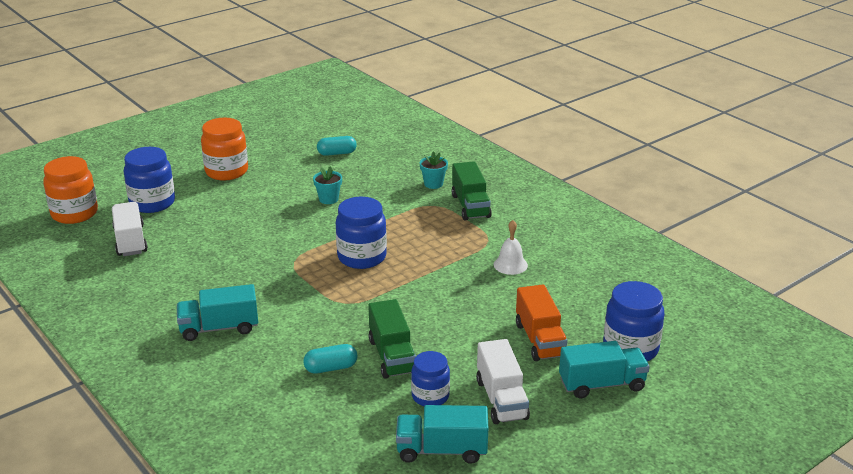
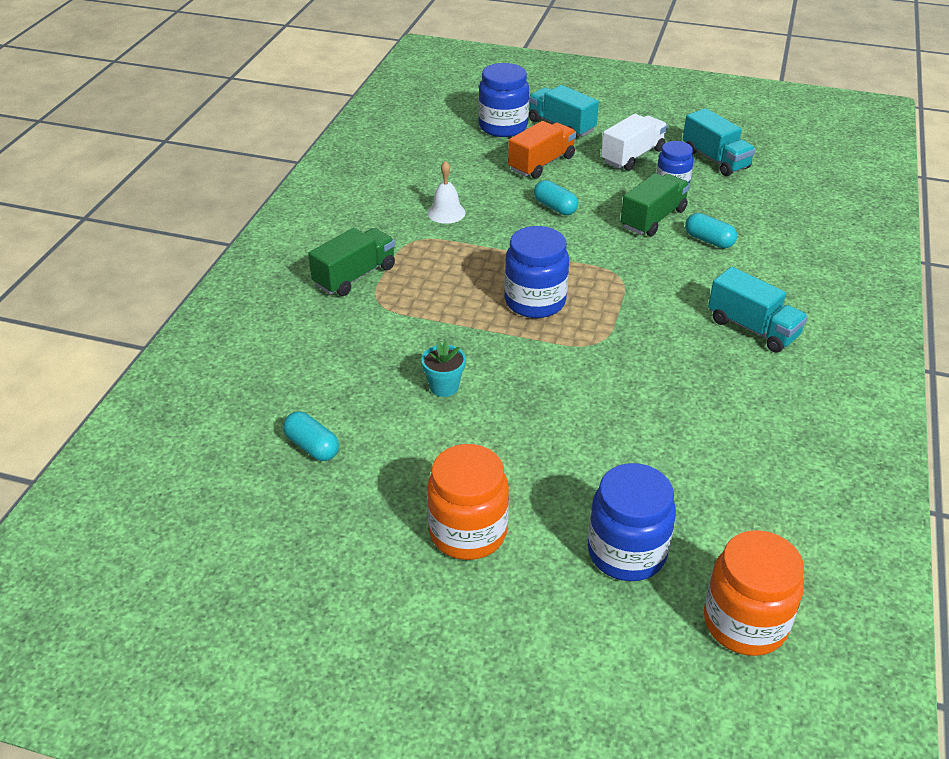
camera: 125 degrees left, 10 degrees up
white truck [112,202,148,256] -> none
turquoise flower pot [420,151,448,189] -> none
none -> turquoise capsule [534,180,578,215]

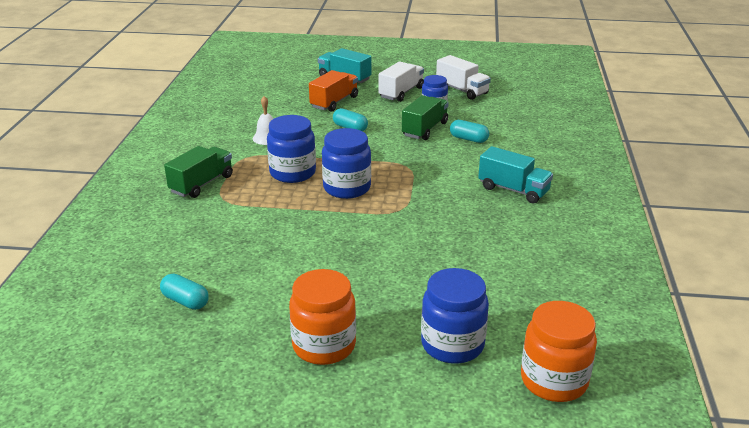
camera: 10 degrees left, 10 degrees down
turquoise flower pot [421,340,466,397] -> none
blue jar [479,63,529,137] -> blue jar moved to [267,115,316,183]
turquoise truck [683,108,756,176] -> white truck [436,55,491,100]

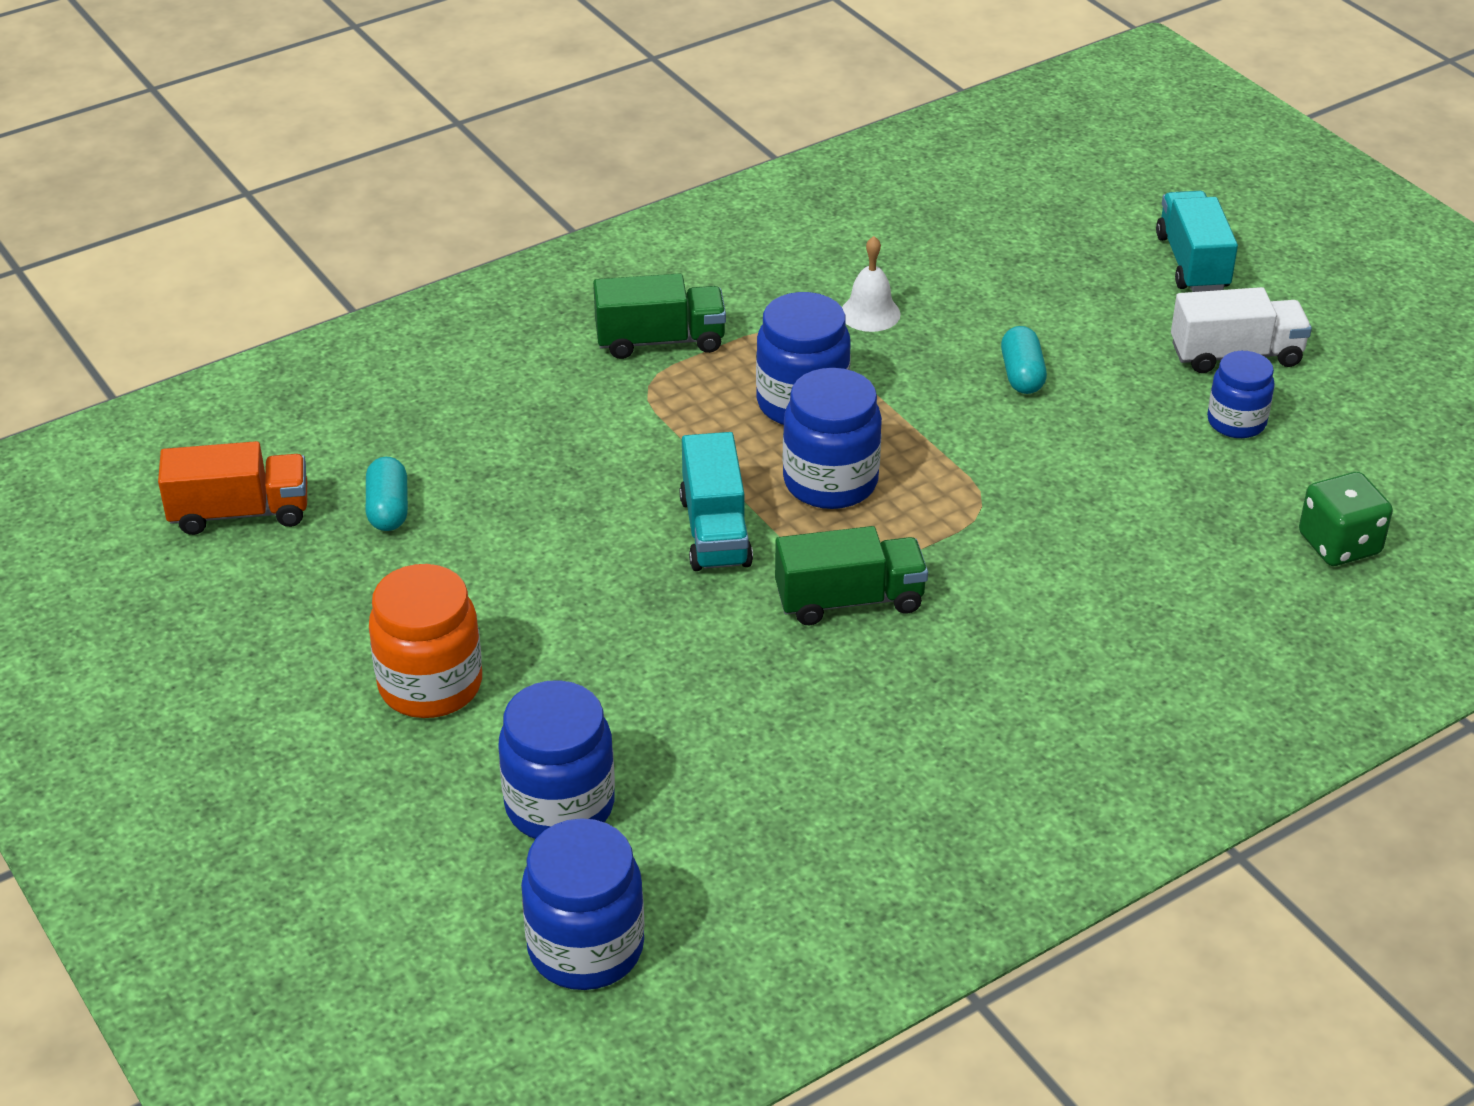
camera: 50 degrees right, 10 degrees up
orange truck [309,70,358,112] -> orange truck moved to [158,441,307,535]
green truck [402,95,449,140] -> green truck moved to [775,526,928,625]
white truck [436,55,491,100] -> none
turquoise capsule [450,120,489,143] -> none
turquoise truck [478,146,553,204] -> turquoise truck moved to [679,432,753,571]
orange jar [521,301,597,402] -> blue jar [521,818,644,990]
none -> green dice [1299,472,1393,566]

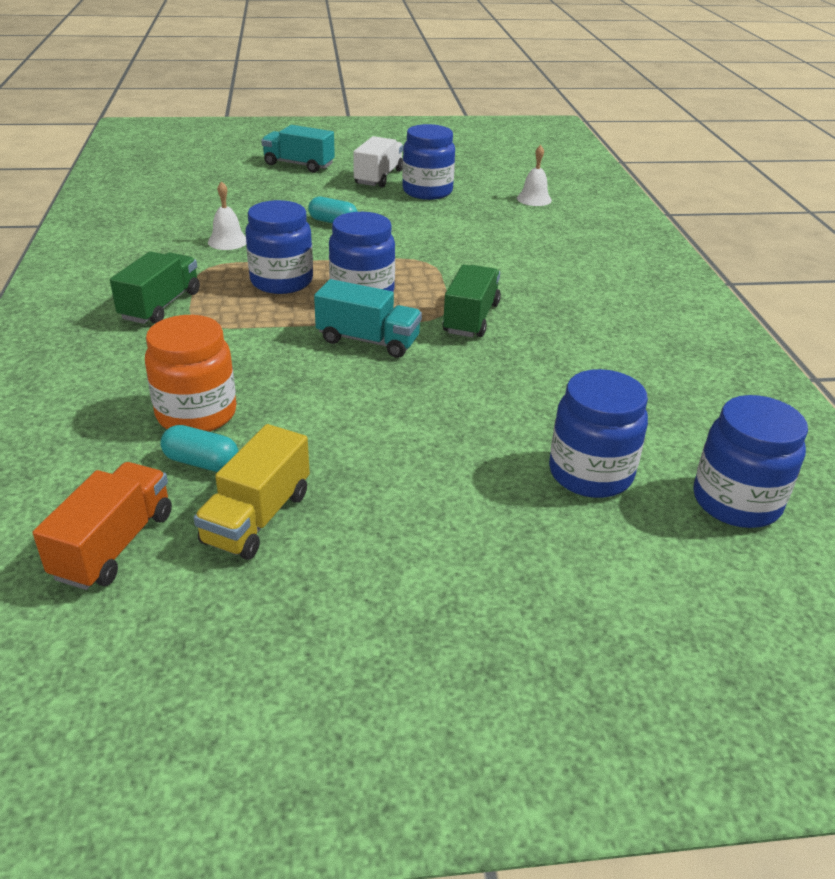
camera: 65 degrees left, 5 degrees down
orange jar [369,564,482,718] -> orange jar moved to [145,315,236,432]
blue jar [1207,351,1275,438] -> blue jar [402,124,455,200], size x1.56
green dice [1299,472,1393,566] -> white bell [517,145,552,206]
none -> yellow truck [194,424,310,560]

